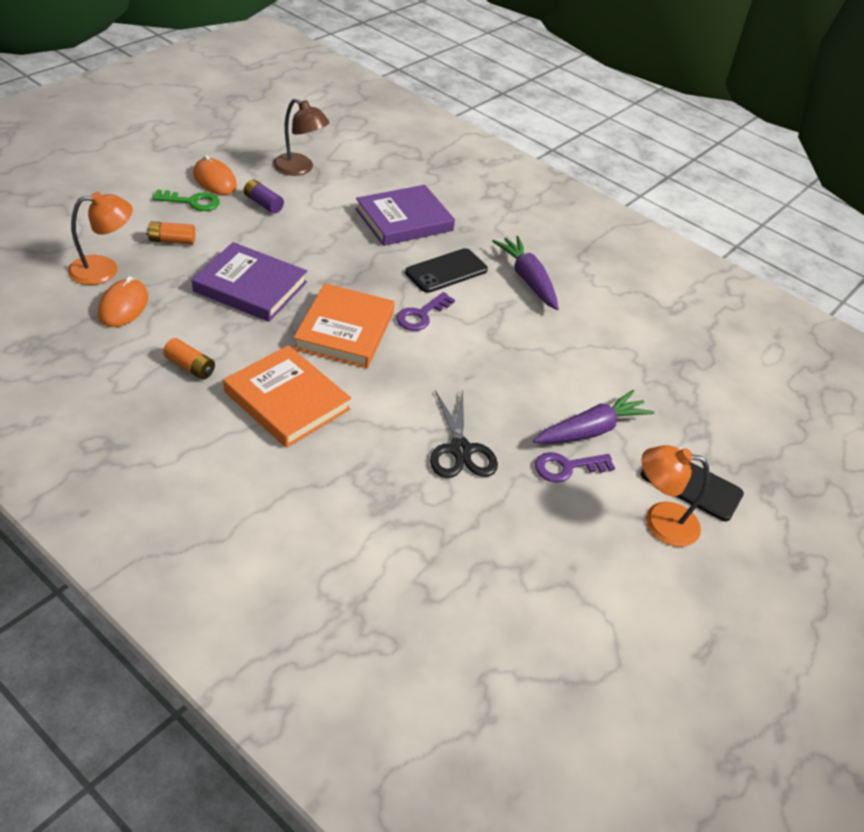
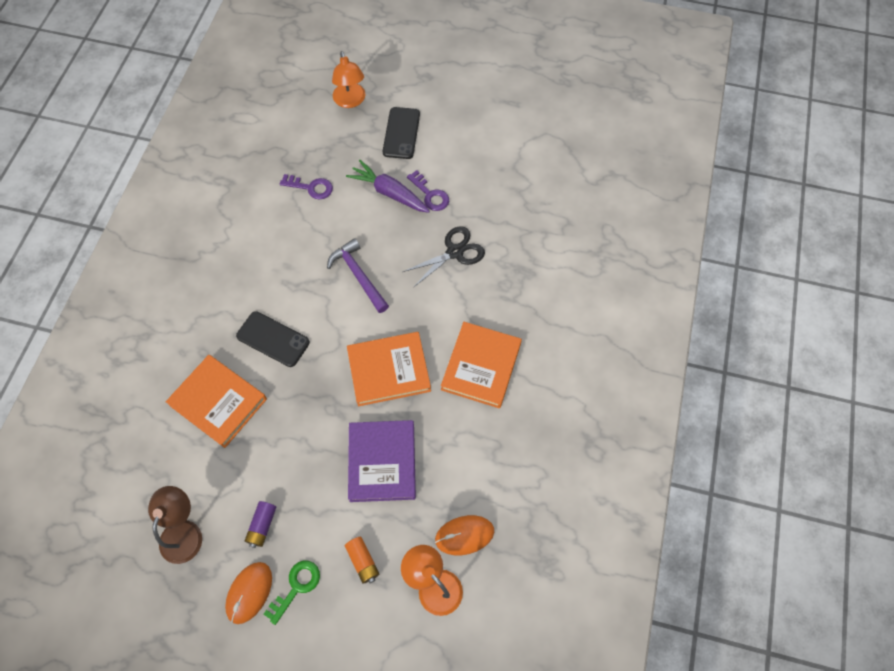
camera: 110 degrees left, 20 degrees up
green key [152,190,220,211] -> green key turned 60 degrees clockwise [264,560,320,625]
orange battery [163,338,215,380] -> none
purple book [355,185,455,246] -> orange book [166,355,267,448]
purple key [396,292,455,331] -> purple key moved to [280,174,333,200]
purple carrot [492,236,559,310] -> none
orange lamp [641,445,710,547] -> orange lamp moved to [332,51,365,108]
none -> purple hammer [327,238,389,313]

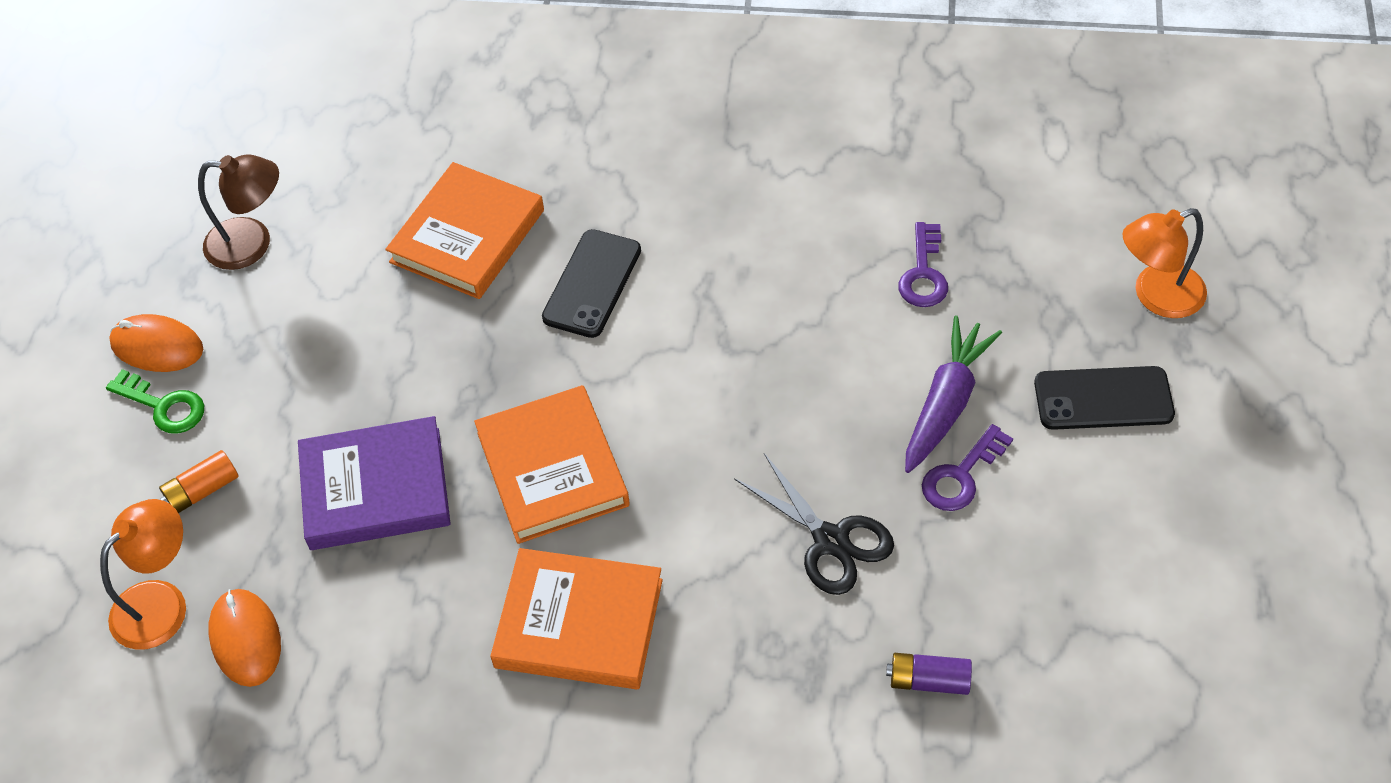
camera: 85 degrees right, 10 degrees down
purple battery [245,501,276,548] -> purple battery moved to [886,653,972,695]
purple hammer [327,238,389,313] -> none

